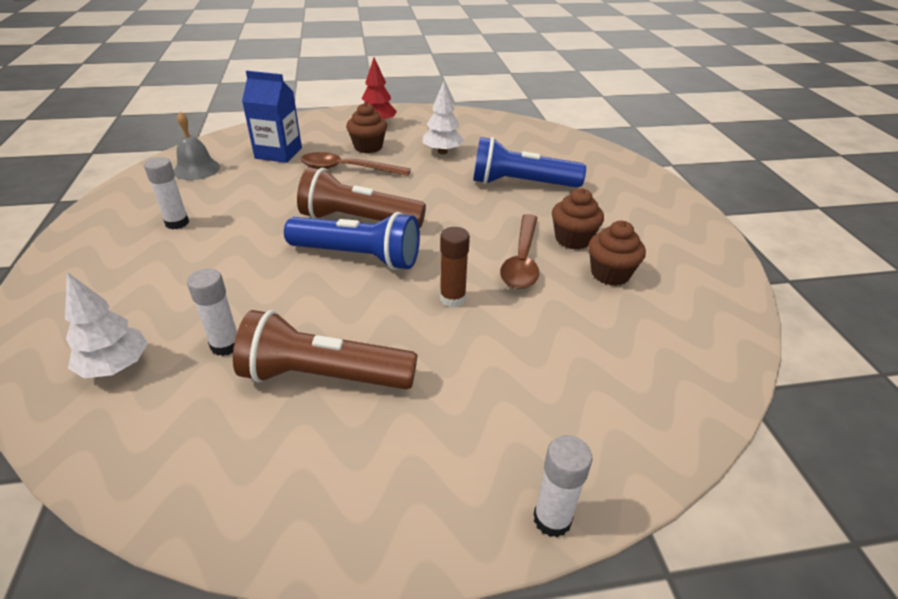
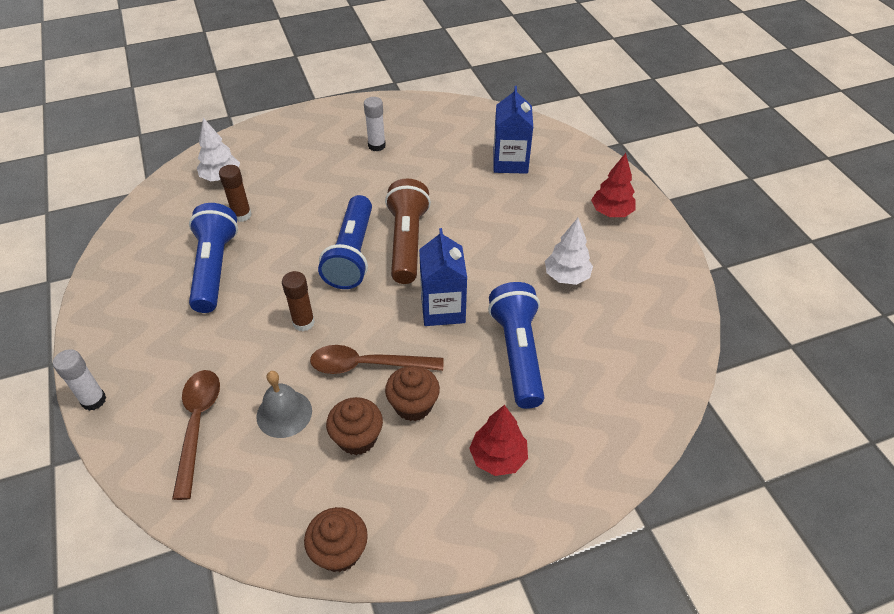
camera: 80 degrees right, 10 degrees up
grey bell [174,112,220,180] -> grey bell moved to [256,371,312,438]
white glue stick [187,269,237,356] -> brown glue stick [219,165,252,222]
brown flashlight [233,310,417,389] -> blue flashlight [189,203,238,313]
brown spoon [300,152,411,176] -> brown spoon moved to [172,370,220,500]
brown cupcake [346,103,387,153] -> brown cupcake moved to [304,507,368,572]
none -> blue carton [419,228,467,326]
none -> red tree [469,405,528,476]

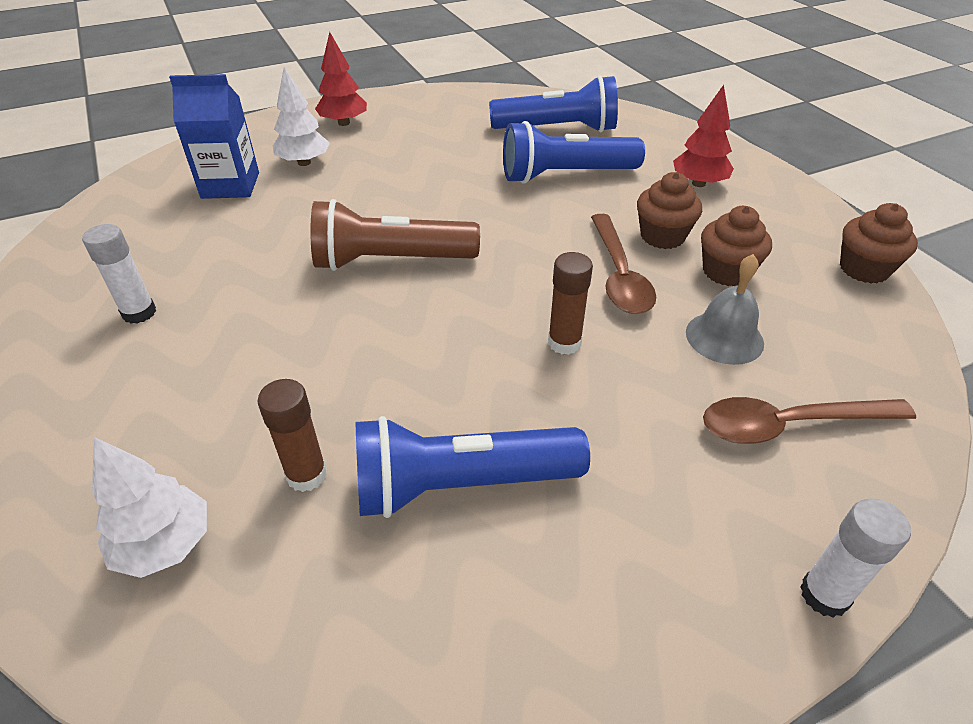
camera: 95 degrees left, 5 degrees down
blue flashlight [318,195,372,289] -> blue flashlight moved to [489,75,618,132]
blue carton [419,228,467,326] -> none
white tree [545,218,593,285] -> white tree moved to [273,67,330,166]

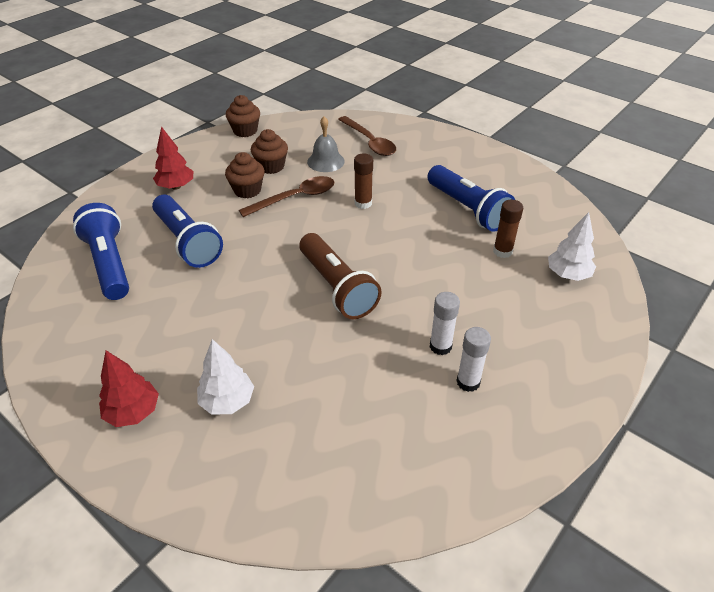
camera: 115 degrees left, 0 degrees up
blue carton [169,74,259,199] -> none
white glue stick [800,498,911,618] -> white glue stick moved to [430,292,460,355]

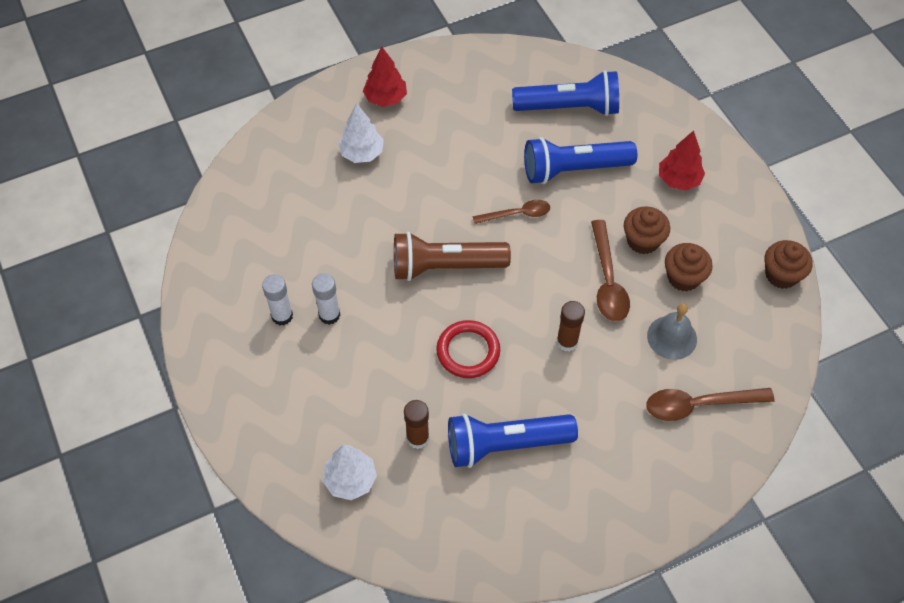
camera: 115 degrees right, 15 degrees up
none -> red ring [436,320,500,378]
none -> brown spoon [472,199,550,224]

